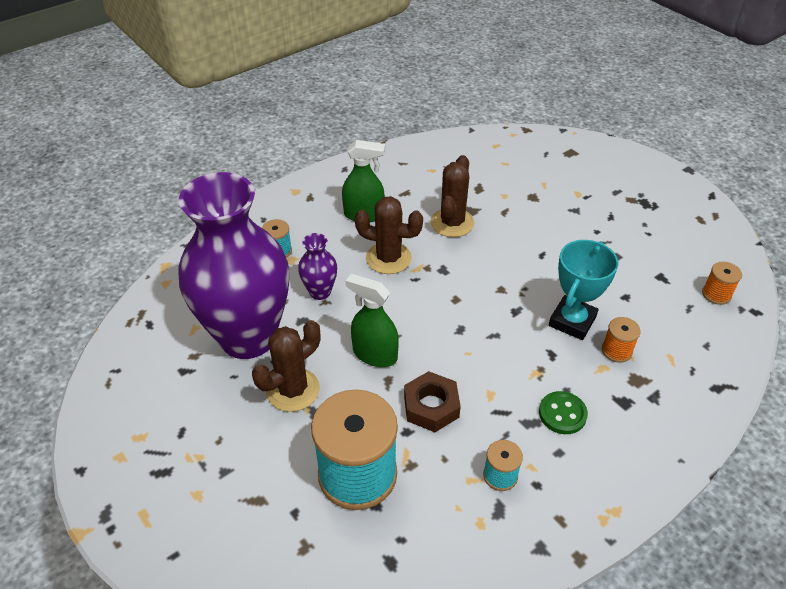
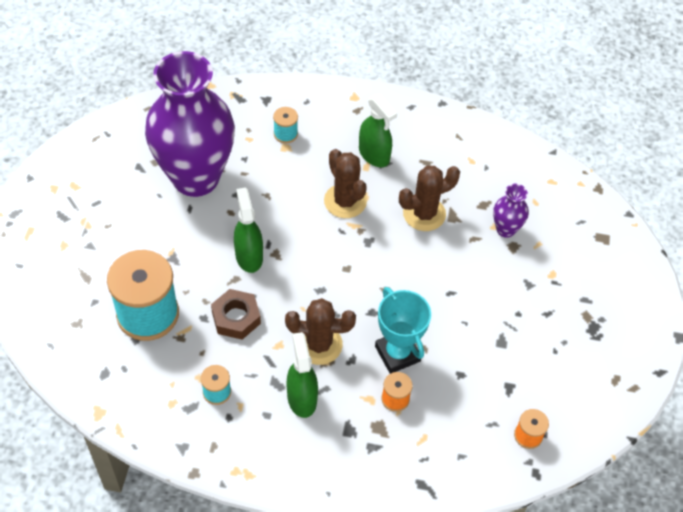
camera: 45 degrees right, 10 degrees up
brown cactus [252,320,320,412] -> brown cactus moved to [285,298,356,365]
purple vase [298,233,337,300] -> purple vase moved to [493,184,529,238]
green button [539,391,588,434] -> green spray bottle [287,332,318,418]
turquoise trophy [549,240,618,340] -> turquoise trophy turned 75 degrees clockwise [375,287,431,374]

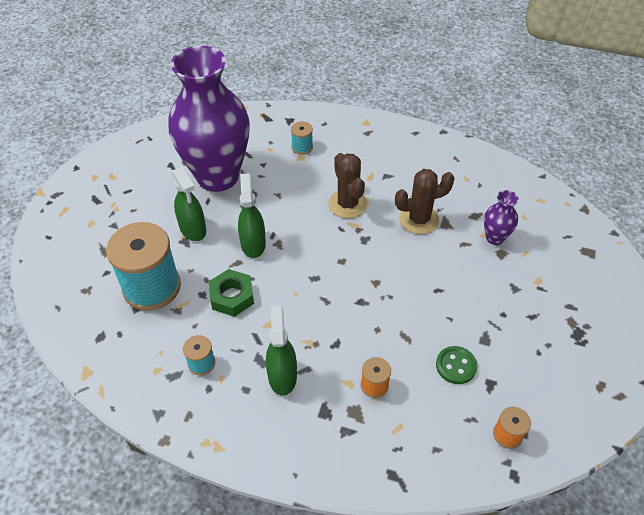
camera: 10 degrees right, 5 degrees down
brown nut [211,289,261,340] -> green nut [209,269,254,317]
brown cactus [285,298,356,365] -> none
green spray bottle [359,94,397,167] -> green spray bottle moved to [172,167,206,241]
turquoise trophy [375,287,431,374] -> none
none -> green button [436,346,477,384]

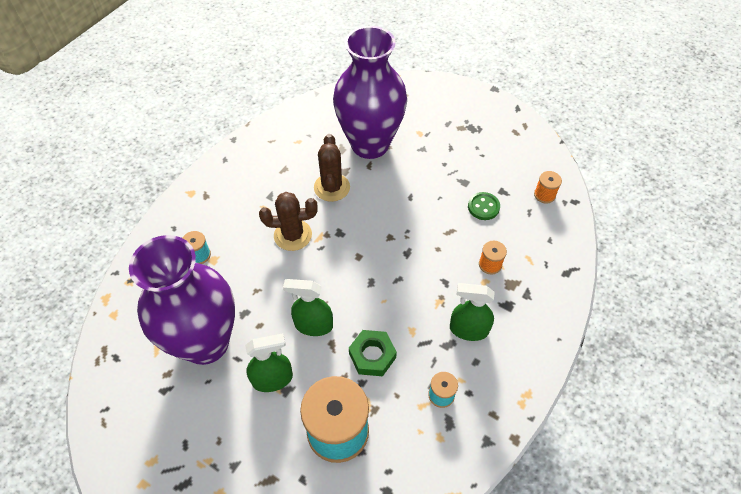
camera: 75 degrees left, 5 degrees up
purple vase [484,190,519,245] -> purple vase [333,26,407,159], size x2.49

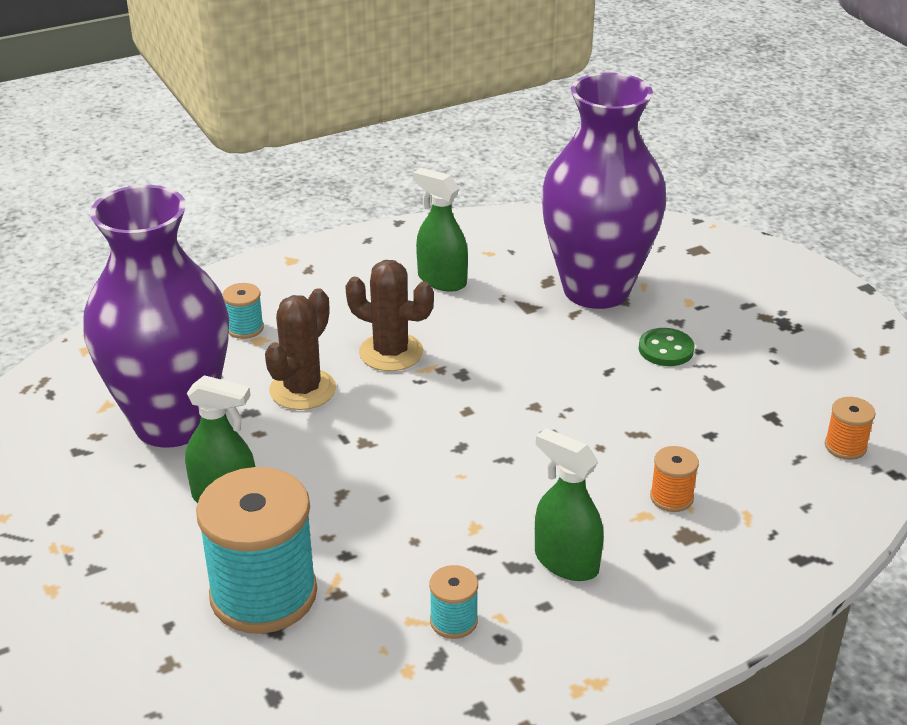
camera: 30 degrees right, 20 degrees down
green spray bottle [283,279,333,336] -> green spray bottle moved to [413,168,468,292]
brown cactus [314,134,350,202] -> brown cactus moved to [265,288,336,410]
green nut [349,330,397,376] -> none
green button [468,192,500,220] -> green button moved to [639,328,694,366]

